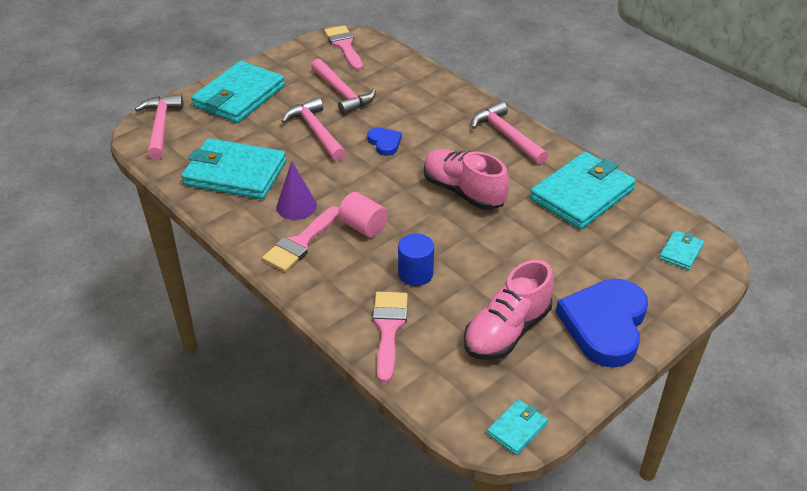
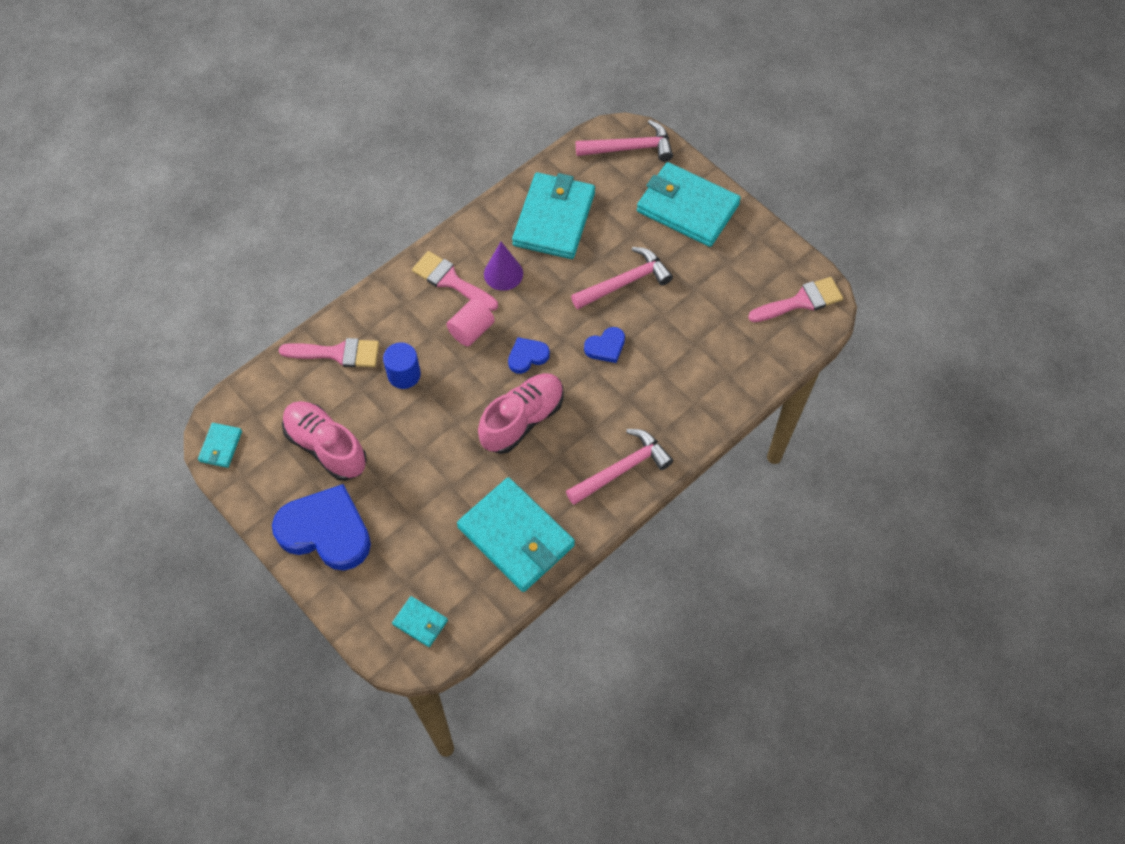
camera: 90 degrees right, 20 degrees up
pink hammer [311,59,376,115] -> none
turquoise wallet [487,399,548,455] -> turquoise wallet turned 60 degrees clockwise [198,423,242,468]
none -> blue heart [508,337,550,374]

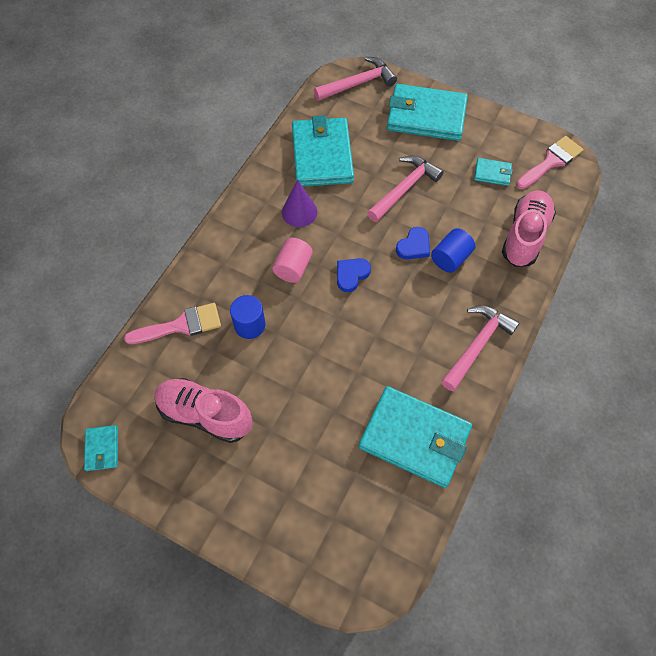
camera: 20 degrees left, 0 degrees up
blue heart [272,484,371,571] -> none
turquoise wallet [392,596,448,647] -> turquoise wallet moved to [474,158,513,186]
pink brush [412,251,498,311] -> none
pink shoe [478,373,563,454] -> pink shoe moved to [502,190,556,267]
none -> blue cylinder [431,228,475,273]

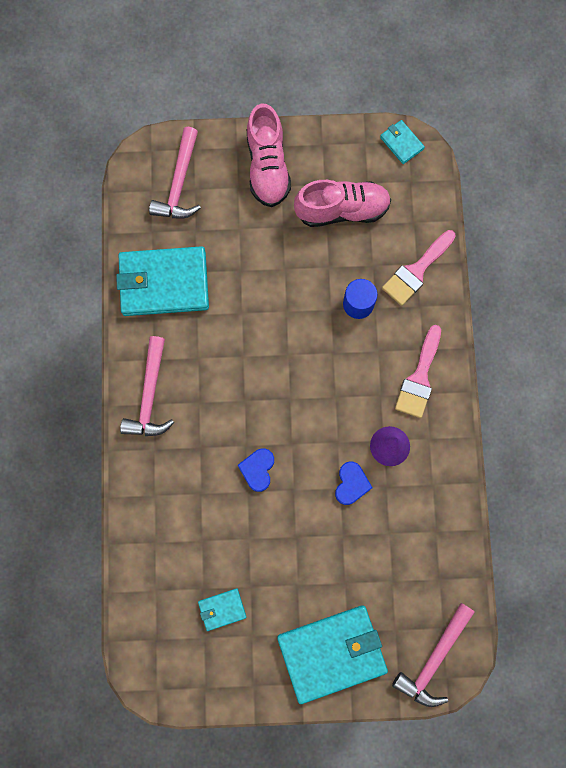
camera: 150 degrees right, 15 degrees up
pink cylinder [272,238,313,283] -> none
turquoise wallet [292,115,354,187] -> none
blue heart [337,258,371,292] -> blue heart moved to [335,462,373,505]
pink hammer [367,156,444,222] -> pink hammer moved to [149,127,201,218]
blue cylinder [431,228,475,273] -> none
pink shoe [502,190,556,267] -> pink shoe moved to [247,103,291,207]
pink brush [516,136,583,189] -> pink brush moved to [395,325,441,418]

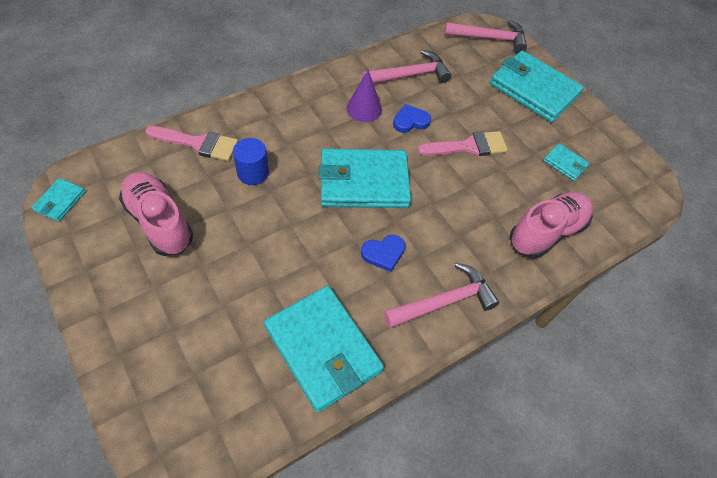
camera: 125 degrees left, 20 degrees down
pink hammer [149,127,201,218] -> pink hammer moved to [362,50,451,84]
blue heart [238,448,274,492] -> blue heart moved to [361,235,405,272]
pink shoe [247,103,291,207] -> pink shoe moved to [510,192,593,258]
pink brush [395,325,441,418] -> pink brush moved to [418,131,508,156]
none -> turquoise wallet [319,149,411,208]

